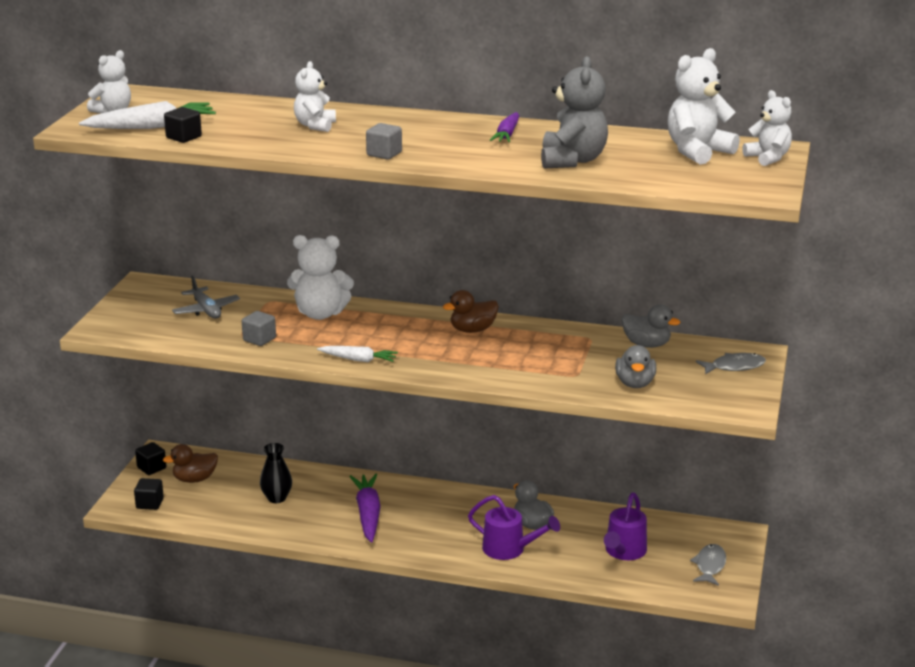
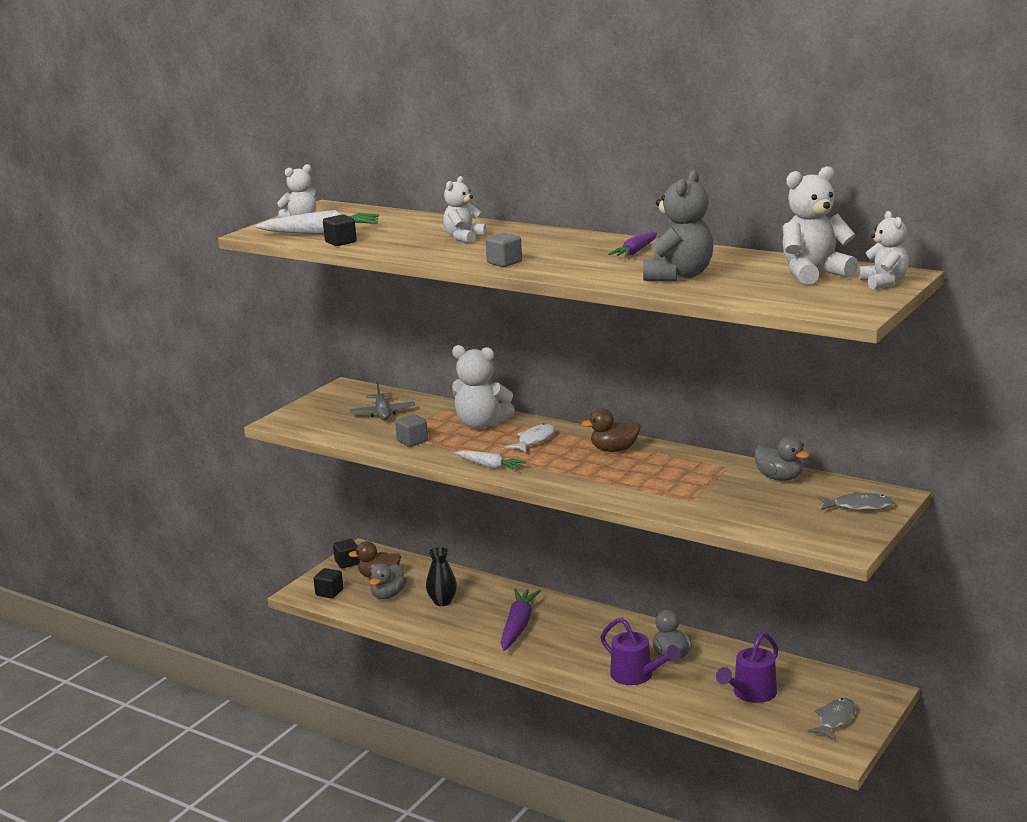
camera: 20 degrees right, 5 degrees down
grey duck [615,345,656,388] -> grey duck moved to [370,563,406,599]
none -> white fish [505,423,555,452]

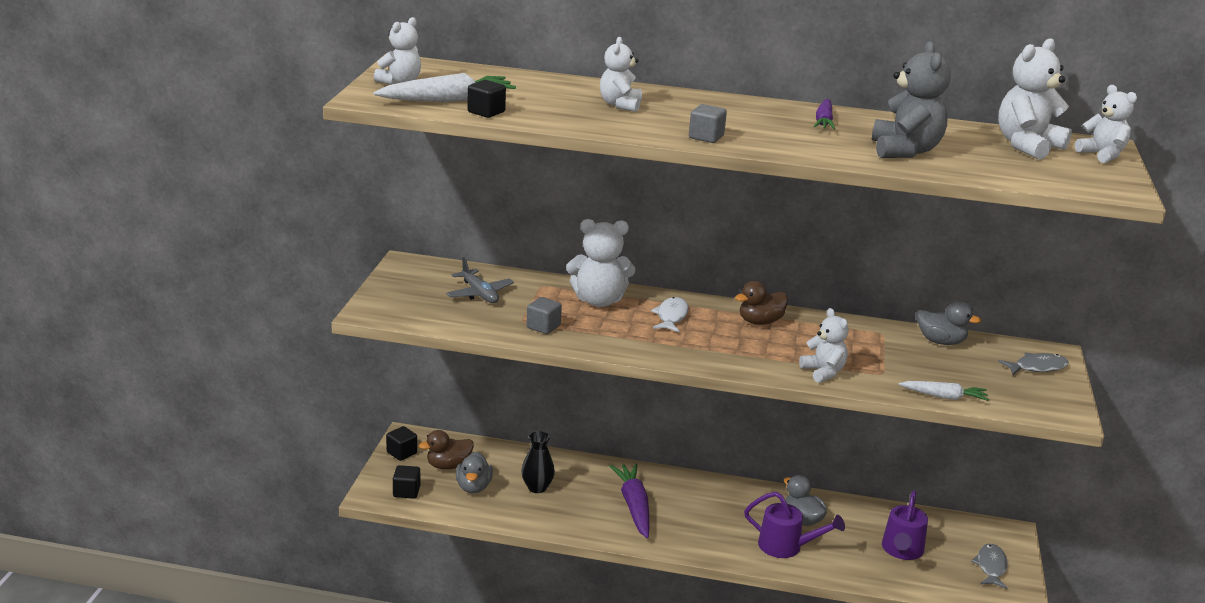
camera: 25 degrees left, 5 degrees up
white carrot [454,450,526,470] -> white carrot moved to [898,381,989,401]
none -> white teddy bear [799,308,849,383]

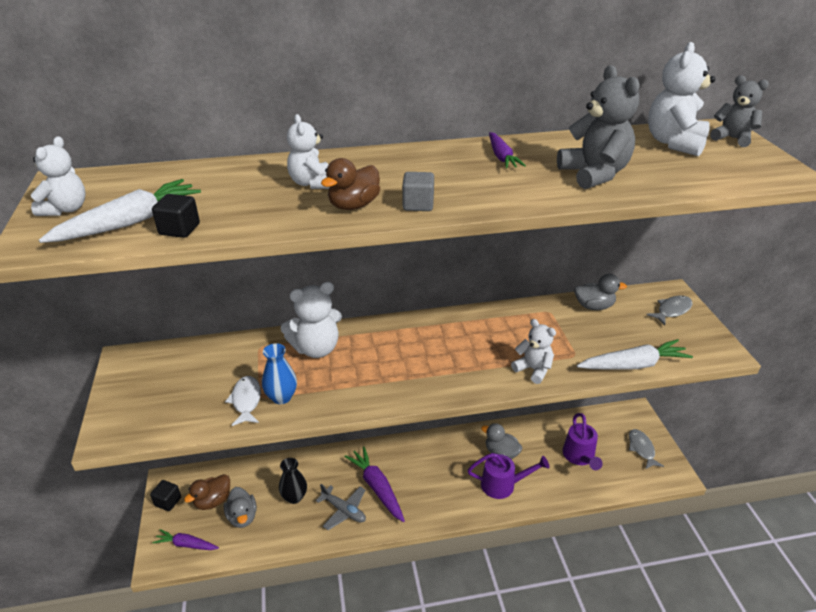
camera: 20 degrees left, 10 degrees up
black cube [393,465,420,499] -> purple carrot [152,529,219,550]
grey plane [446,257,514,303] -> grey plane moved to [315,484,366,530]
grey cube [527,297,562,334] -> blue vase [262,343,297,404]
white fish [651,297,689,332] -> white fish moved to [225,376,261,426]
brown duck [735,281,788,325] -> brown duck moved to [321,158,380,210]
white carrot [898,381,989,401] -> white carrot [577,339,693,370], size x1.60
white teddy bear [1075,85,1137,163] -> grey teddy bear [710,75,769,147]

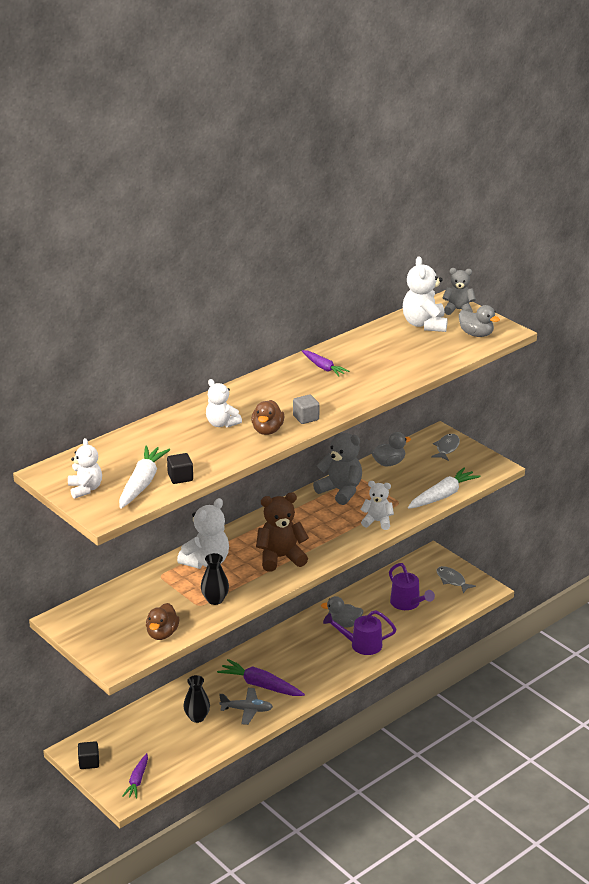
camera: 30 degrees left, 5 degrees down
purple carrot [152,529,219,550] -> purple carrot turned 60 degrees counterclockwise [122,753,148,799]
brown duck [184,474,230,510] -> brown duck moved to [146,603,180,640]
grey duck [224,487,257,528] -> grey duck moved to [459,305,500,337]
white fish [225,376,261,426] -> none
blue vase [262,343,297,404] -> black vase [201,553,229,605]
purple watering can [468,453,550,499] -> purple watering can turned 150 degrees counterclockwise [323,610,396,655]
grey teddy bear [557,65,640,189] -> grey teddy bear moved to [313,432,362,505]
none -> brown teddy bear [256,492,309,572]

